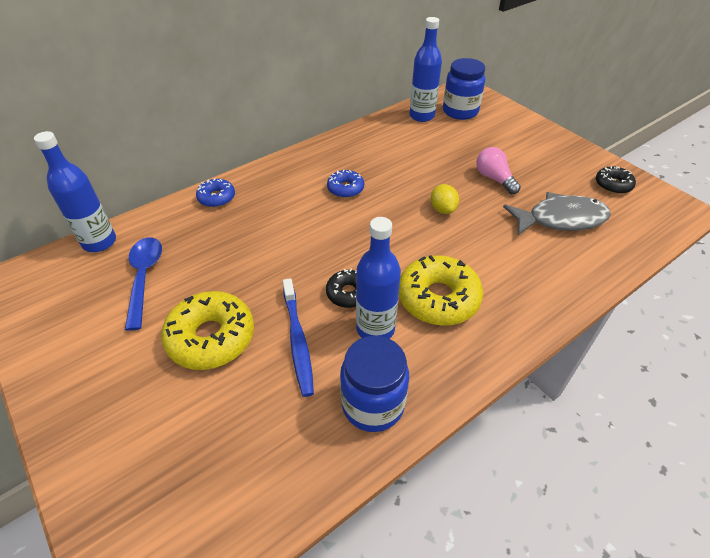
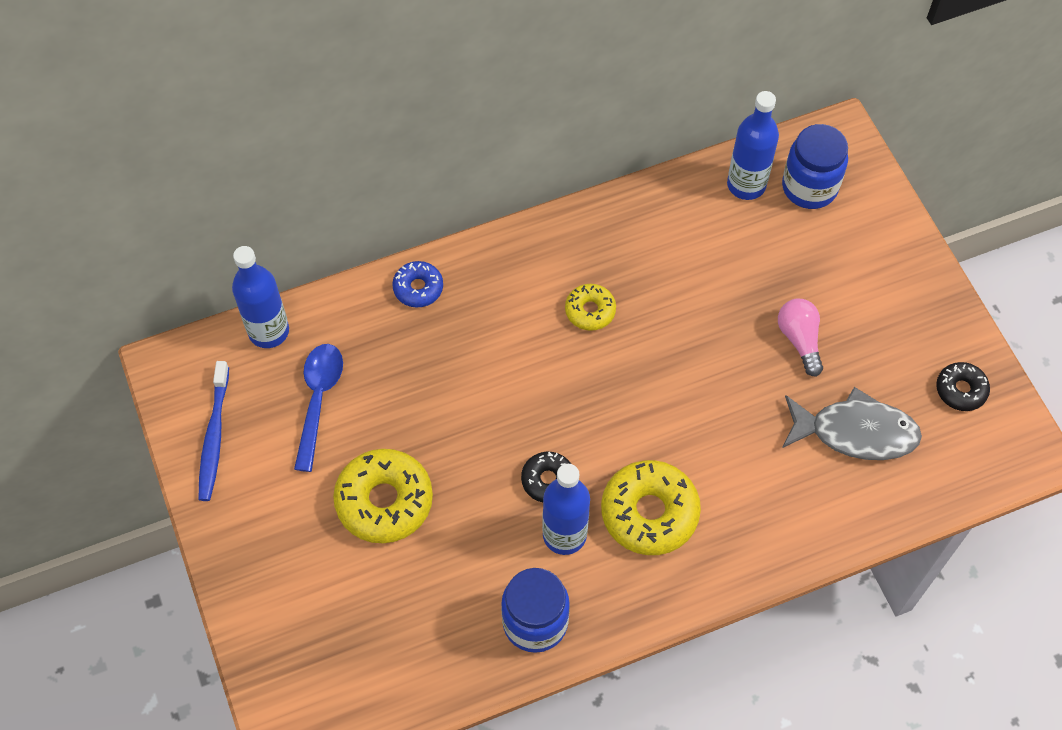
camera: 15 degrees right, 15 degrees up
blue toothbrush [283,278,314,397] -> blue toothbrush moved to [198,361,229,501]
blue donut [327,170,364,198] -> yellow donut [565,284,616,331]
yellow lemon [431,184,459,214] -> none

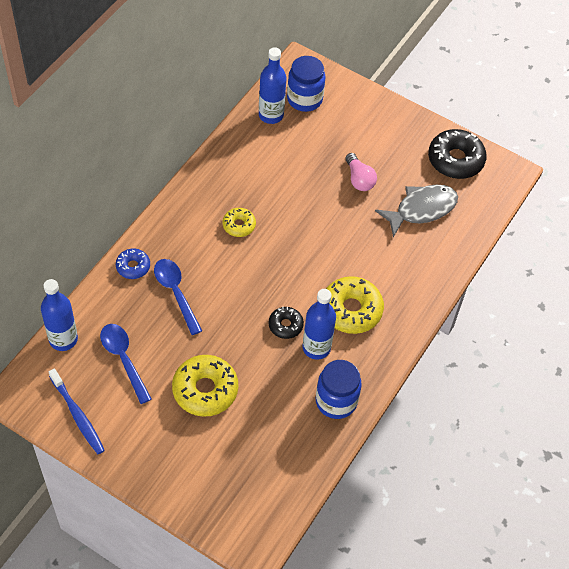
camera: 40 degrees left, 5 degrees down
pink light bulb [778,299,823,377] -> pink light bulb turned 150 degrees counterclockwise [345,153,377,191]
black donut [936,362,990,411] -> black donut [428,129,487,179], size x1.81
none -> blue spoon [154,259,202,335]

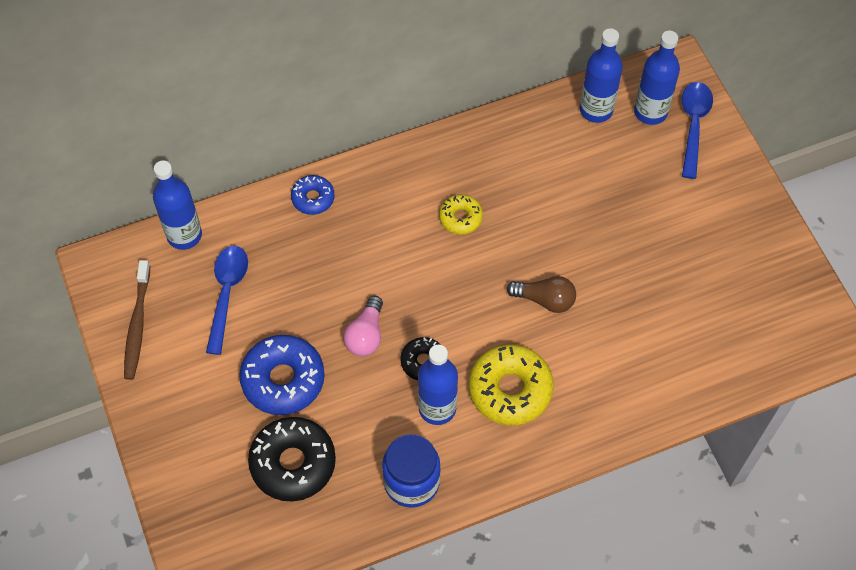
camera: 40 degrees right, 5 degrees up
blue toothbrush [49,368,105,454] -> brown toothbrush [124,260,150,380]
blue spoon [154,259,202,335] -> blue spoon moved to [682,82,713,179]
yellow donut [172,355,238,417] -> blue donut [239,335,325,415]
blue jar [287,56,325,112] -> blue bottle [634,31,680,125]
pink light bulb [345,153,377,191] -> pink light bulb moved to [344,296,383,356]
grey fish [375,185,458,237] -> none
black donut [428,129,487,179] -> black donut moved to [248,417,336,502]
none -> brown light bulb [507,276,576,313]

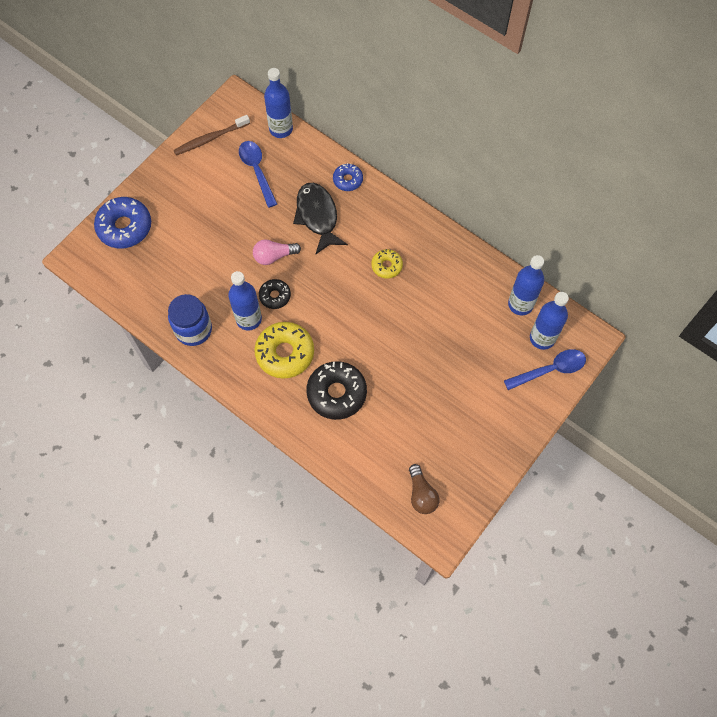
camera: 60 degrees right, 5 degrees up
blue spoon [206,246,248,355] -> blue spoon turned 90 degrees counterclockwise [239,141,277,208]
blue donut [239,335,325,415] -> blue donut moved to [94,197,151,248]
black donut [248,417,336,502] -> black donut moved to [306,361,367,420]
brown light bulb [507,276,576,313] -> brown light bulb moved to [409,464,439,514]
none -> black fish [293,183,348,254]

